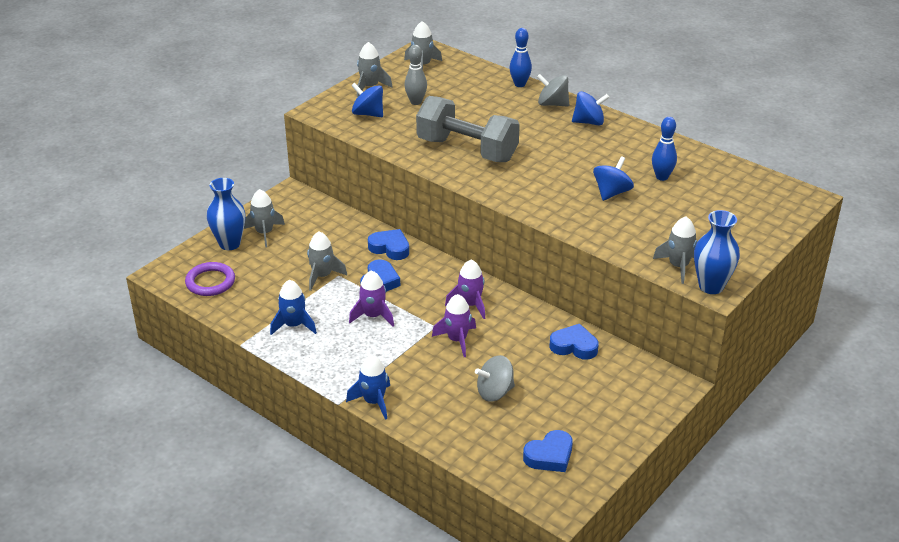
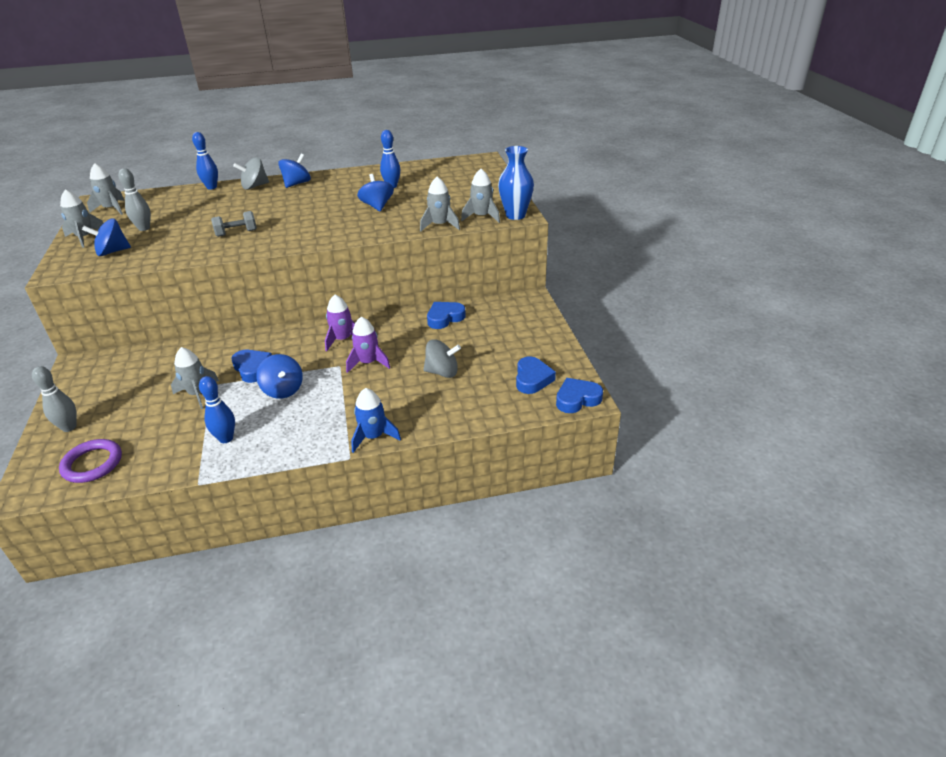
camera: 50 degrees left, 0 degrees up
blue vase [207,178,245,250] -> grey bowling pin [32,366,77,432]
grey rocket [244,189,285,247] -> grey rocket moved to [420,177,460,231]
blue rocket [270,280,317,335] -> blue bowling pin [199,376,235,443]
purple rocket [349,271,394,326] -> blue spinning top [256,354,303,399]
blue heart [368,229,409,260] -> blue heart moved to [556,378,603,413]
grey dumbbell [416,96,520,162] -> grey dumbbell [211,211,257,237], size x0.44
grey spinning top [475,355,515,402] -> grey spinning top turned 105 degrees counterclockwise [423,339,461,378]

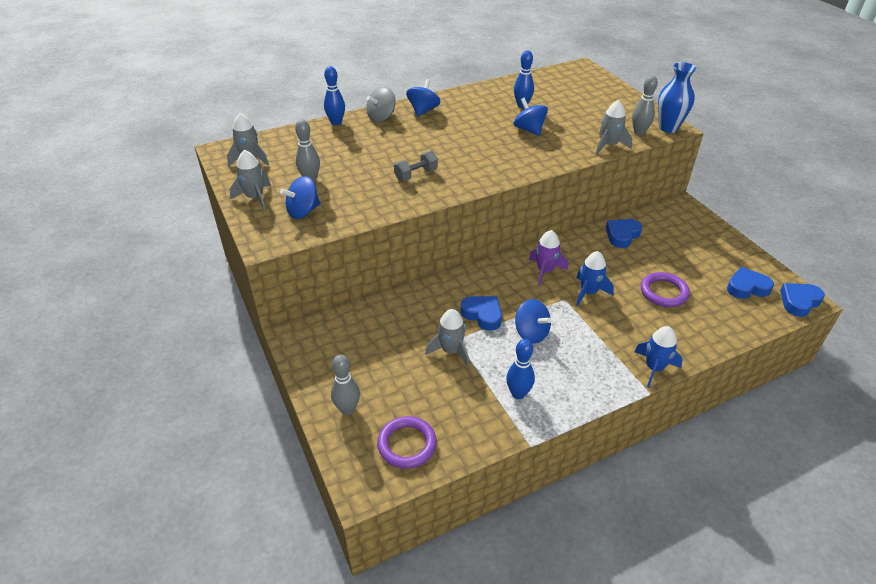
camera: 15 degrees left, 5 degrees up
purple rocket [346,317,390,373] -> blue rocket [576,251,614,306]
grey spinning top [423,339,461,378] -> purple ring [641,272,690,307]
grey rocket [461,169,500,223] -> grey bowling pin [632,75,658,135]
blue heart [516,356,556,394] -> blue heart turned 90 degrees counterclockwise [727,267,774,299]

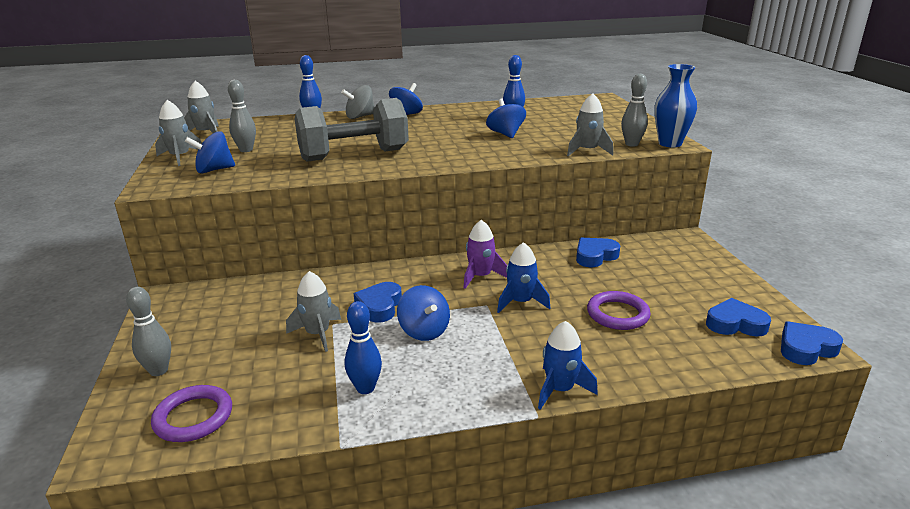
camera: 15 degrees right, 15 degrees down
grey dumbbell [394,151,438,181] -> grey dumbbell [295,98,409,162], size x2.25
blue heart [461,296,502,331] -> blue heart turned 135 degrees counterclockwise [354,282,402,322]

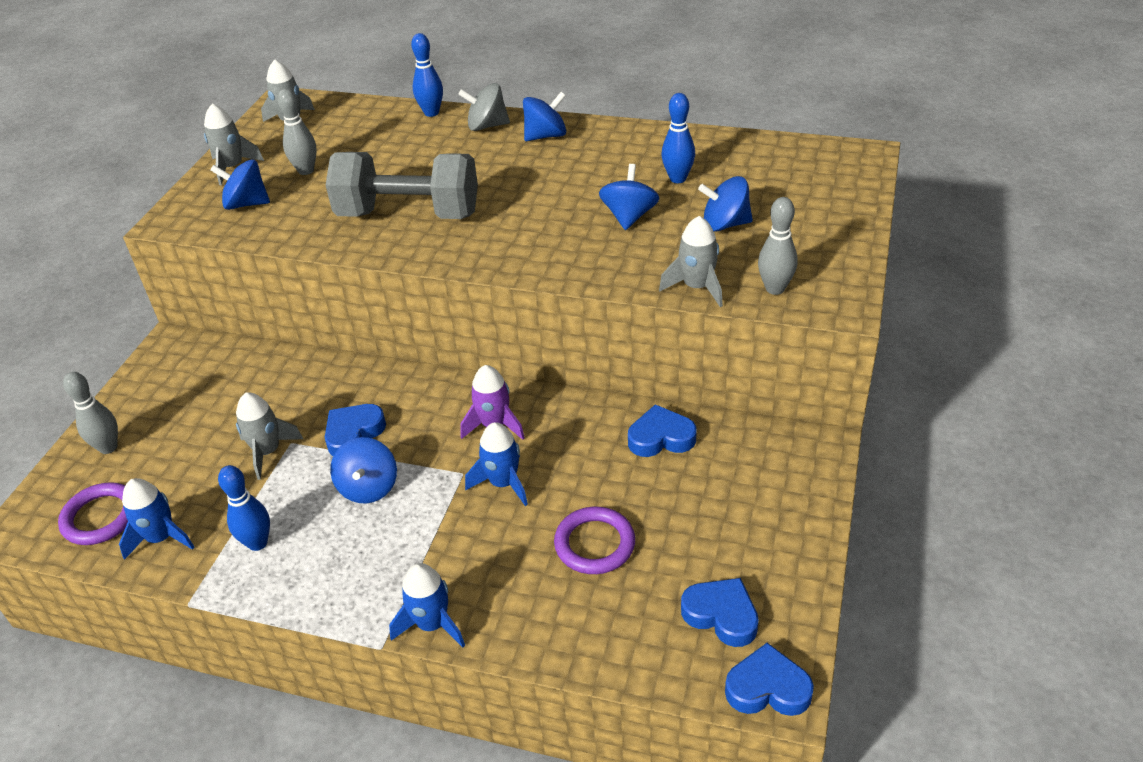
camera: 30 degrees right, 15 degrees up
blue vase [654,64,697,147] -> none
none -> blue rocket [119,478,195,560]
none -> blue spinning top [698,176,753,232]

